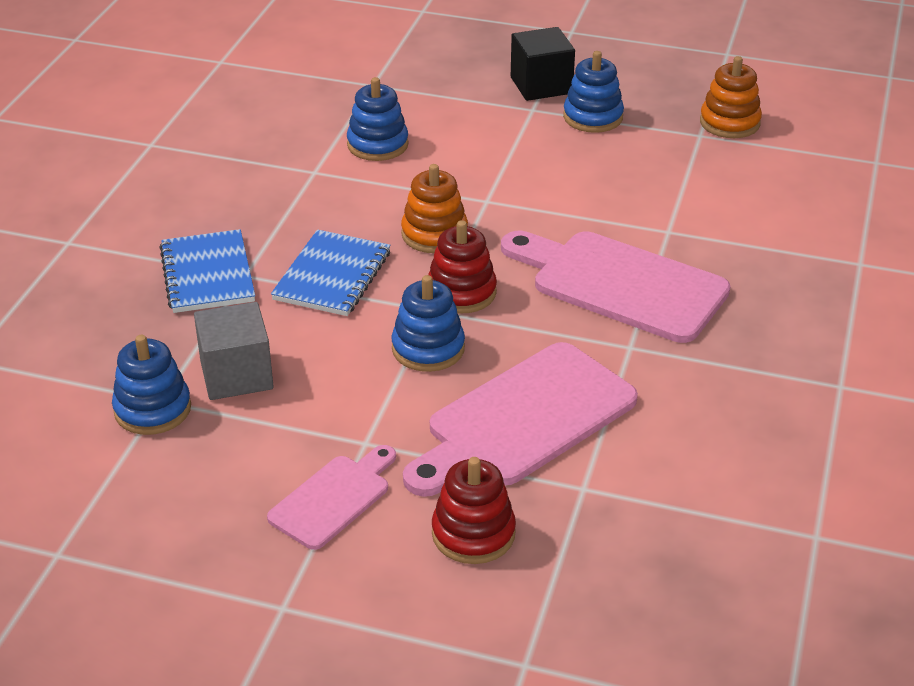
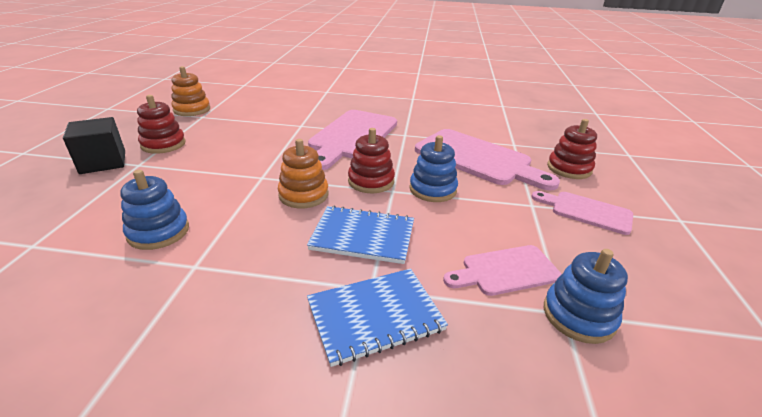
camera: 100 degrees left, 5 degrees down
grey cube [194,302,274,400] -> pink cutting board [443,245,562,296]
blue stacking toy [563,51,624,133] -> red stacking toy [137,95,186,154]

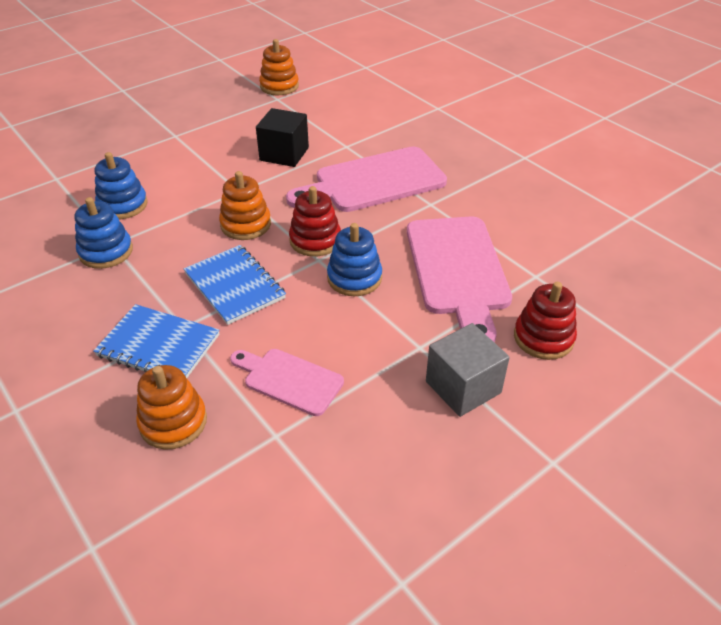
camera: 45 degrees right, 10 degrees up
black cube [63,117,125,174] -> black cube moved to [256,108,309,167]
red stacking toy [137,95,186,154] -> none
pink cutting board [531,191,633,235] -> grey cube [426,323,510,417]
blue stacking toy [544,249,628,344] -> blue stacking toy moved to [74,197,133,269]
none -> orange stacking toy [136,365,207,450]

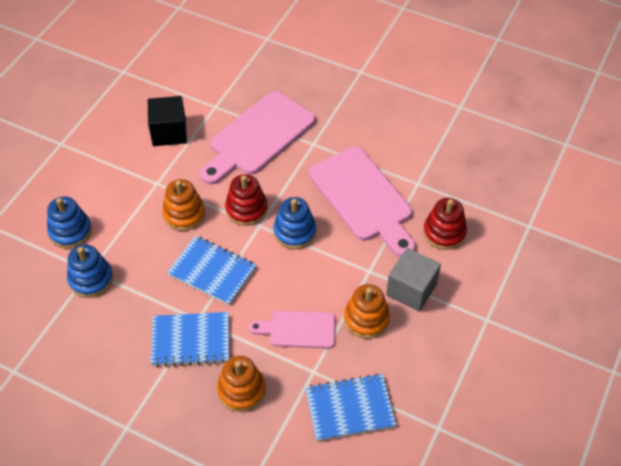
camera: 25 degrees left, 10 degrees up
orange stacking toy [259,39,299,95] -> orange stacking toy moved to [344,284,390,339]
none -> blue notebook [305,373,396,441]

